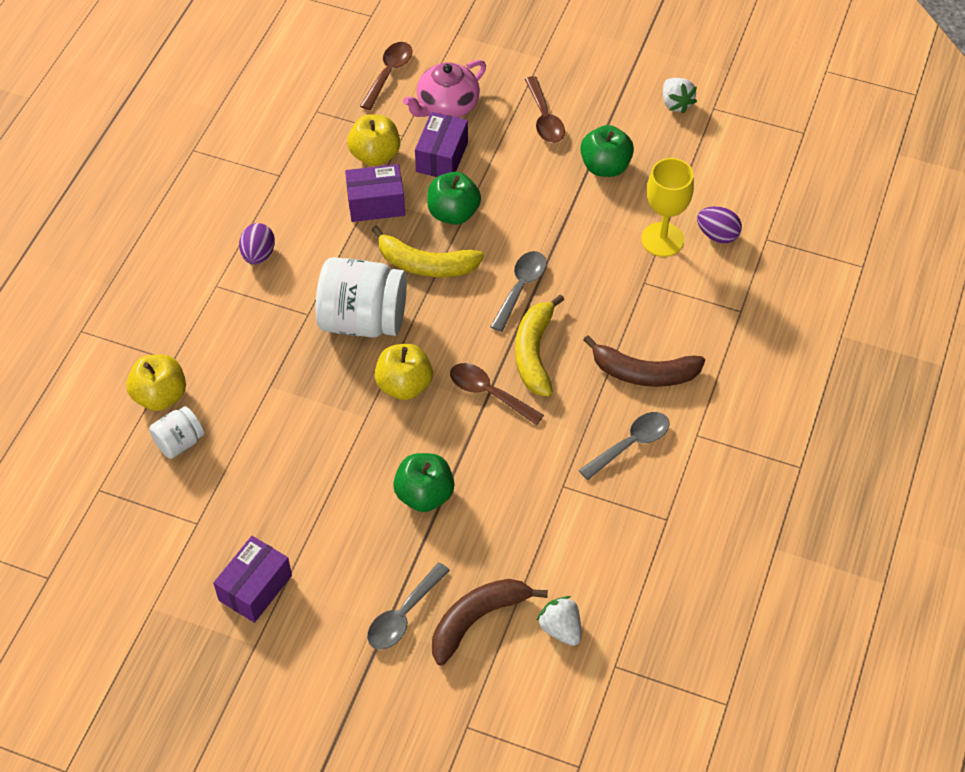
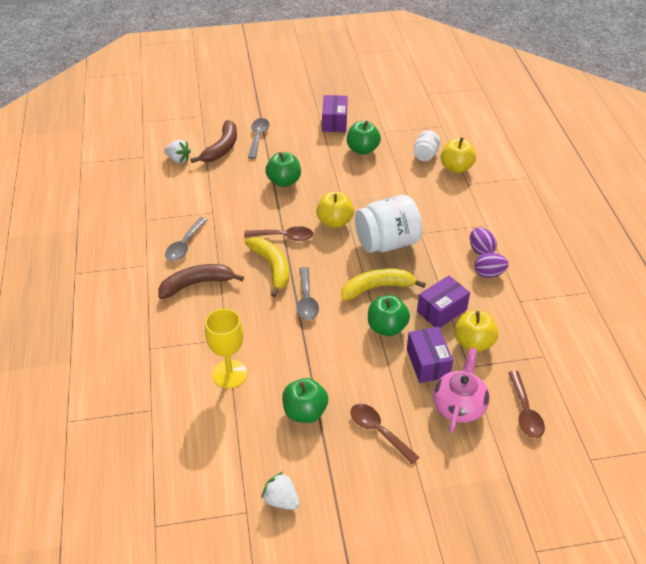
camera: 150 degrees right, 10 degrees down
purple egg [697,206,742,243] -> purple egg moved to [474,253,509,278]
none -> green apple [347,121,381,155]

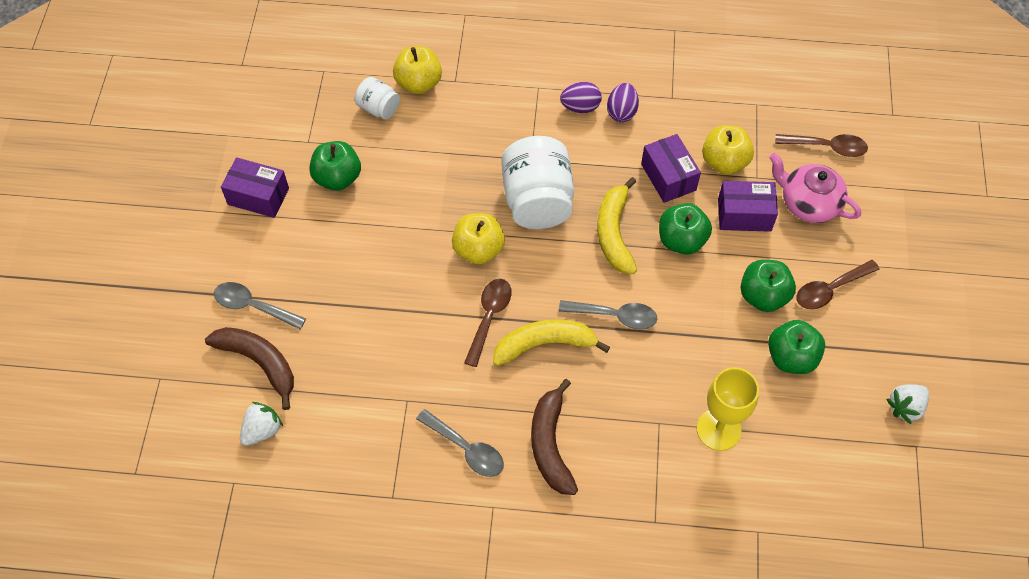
camera: 75 degrees left, 15 degrees up
green apple [265,152,301,187] -> green apple moved to [741,260,796,312]

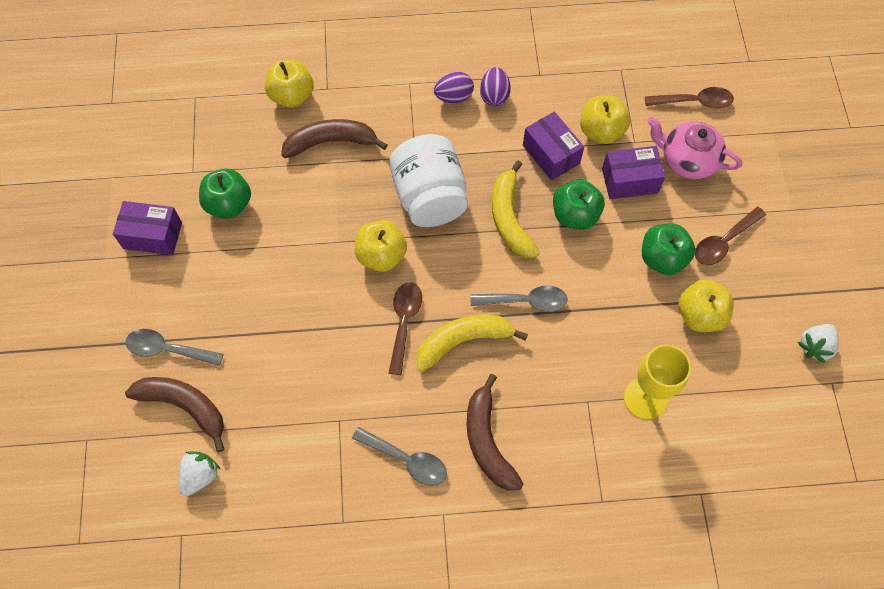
camera: 10 degrees left, 5 degrees up
white jar [355,77,400,119] -> none
green apple [768,320,825,374] -> yellow apple [678,279,734,332]
none -> brown banana [281,119,387,158]

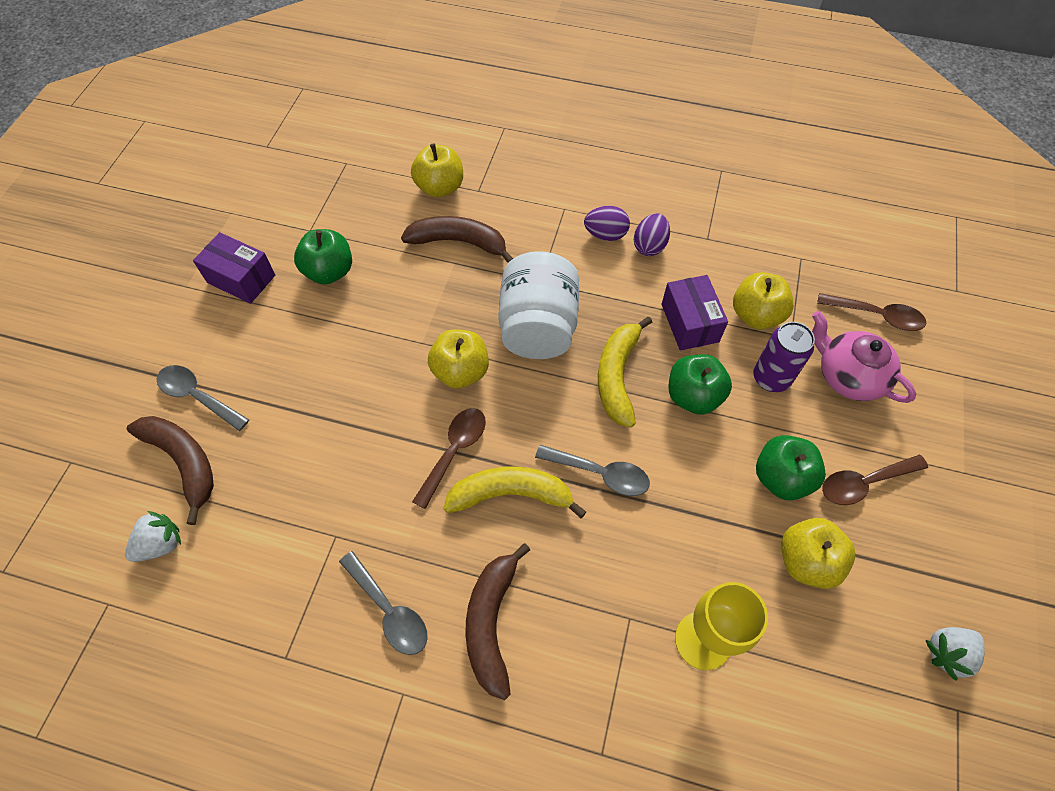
camera: 20 degrees right, 5 degrees down
purple box [602,146,665,199] -> purple can [753,322,815,392]

